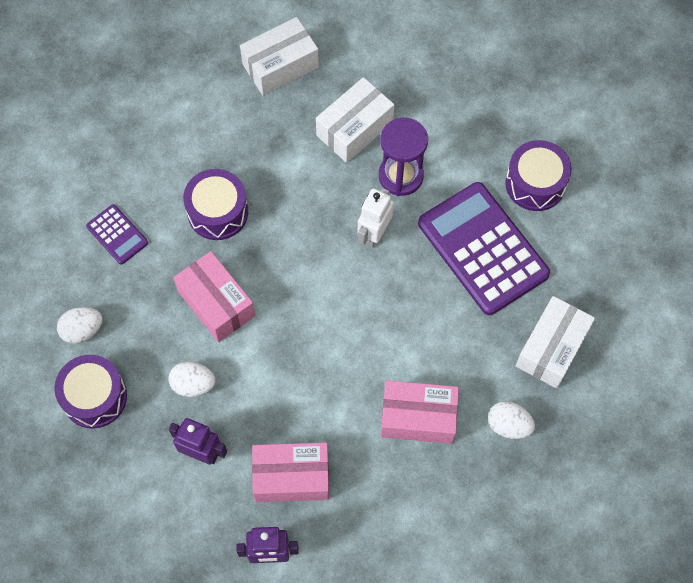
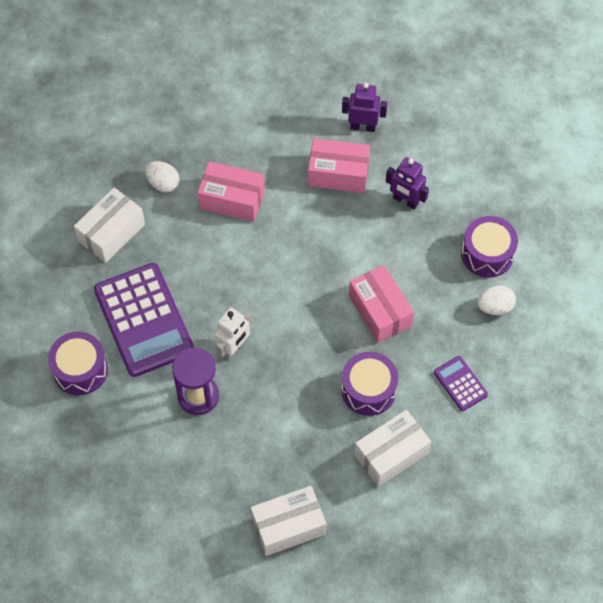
camera: 170 degrees left, 5 degrees down
white egg [168,361,216,397] -> none
white box [316,77,394,163] -> white box moved to [354,410,431,487]

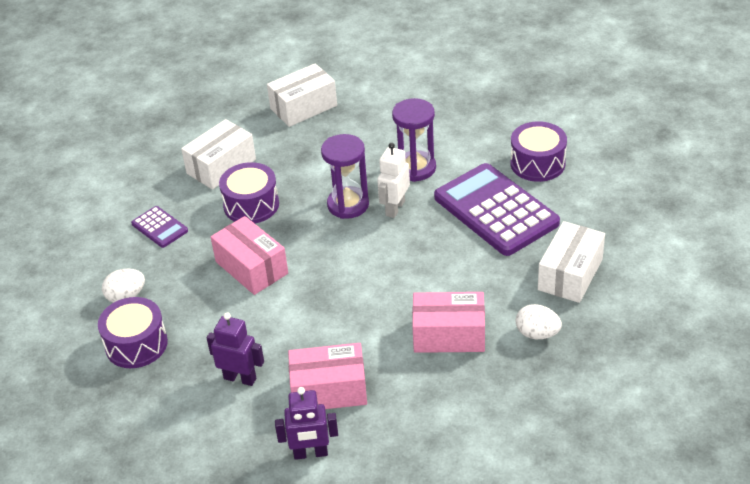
camera: 170 degrees right, 20 degrees down
none -> purple hourglass [321,134,369,219]

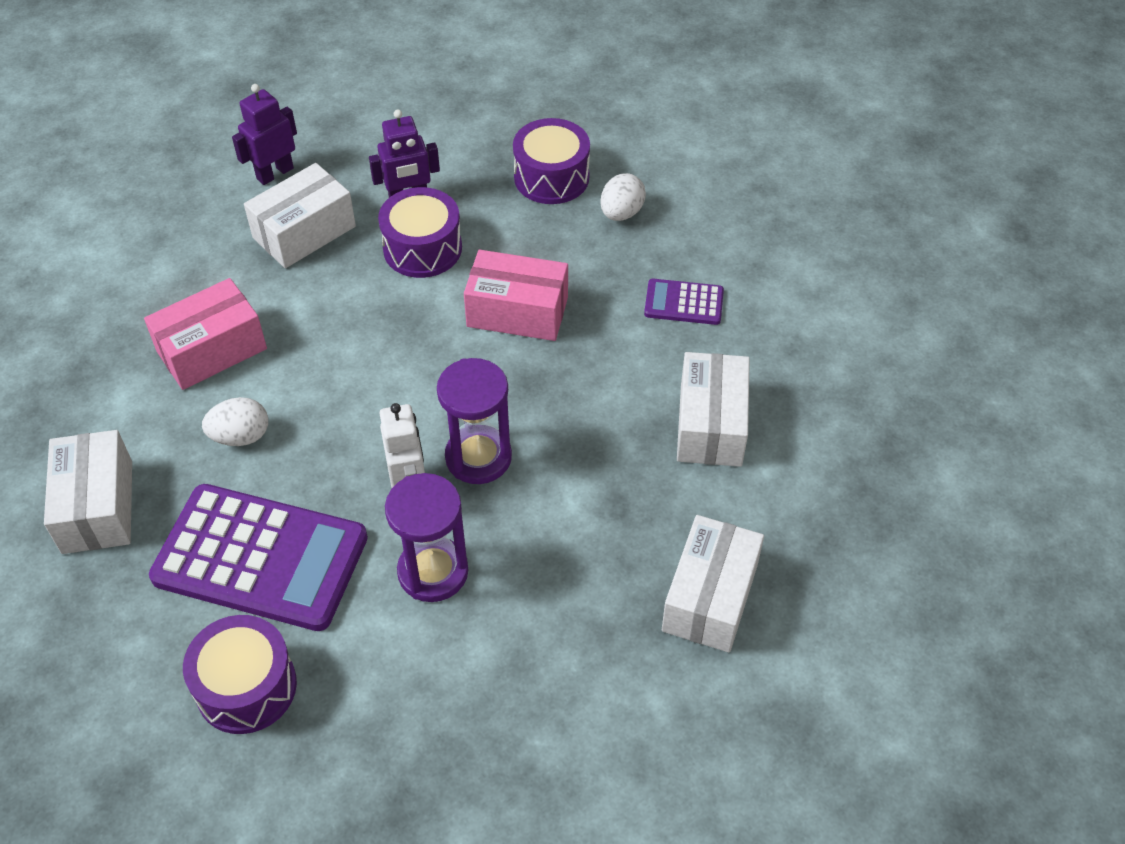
camera: 140 degrees right, 10 degrees up
purple drum [219,162,279,224] -> purple drum moved to [378,187,462,278]
pink box [288,343,367,409] -> white box [244,163,356,268]
white egg [516,304,562,339] -> white egg moved to [202,397,268,446]

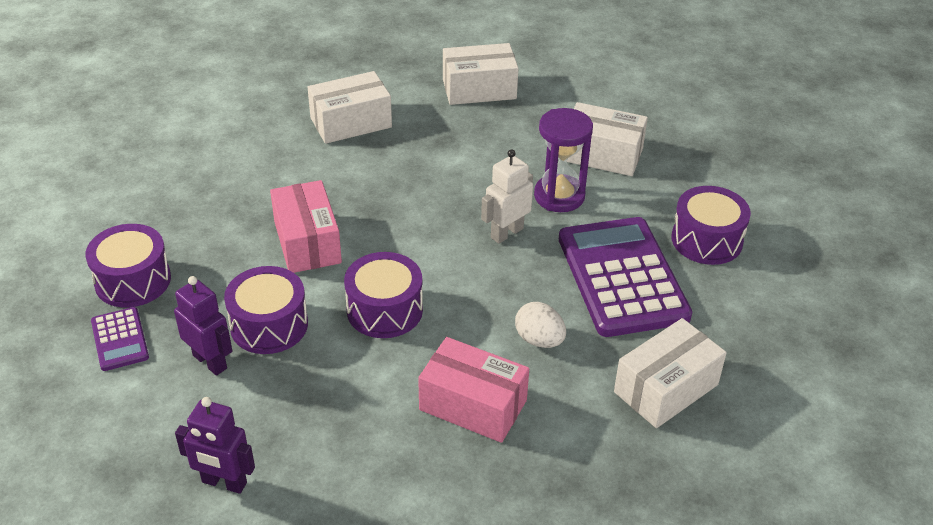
camera: 120 degrees left, 10 degrees down
white box [244,163,356,268] -> white box moved to [567,102,648,176]
purple hourglass [437,358,512,484] -> none
white egg [600,173,646,221] -> none
purple calculator [644,279,724,325] -> purple calculator moved to [91,307,149,371]
none -> purple drum [344,252,423,338]

